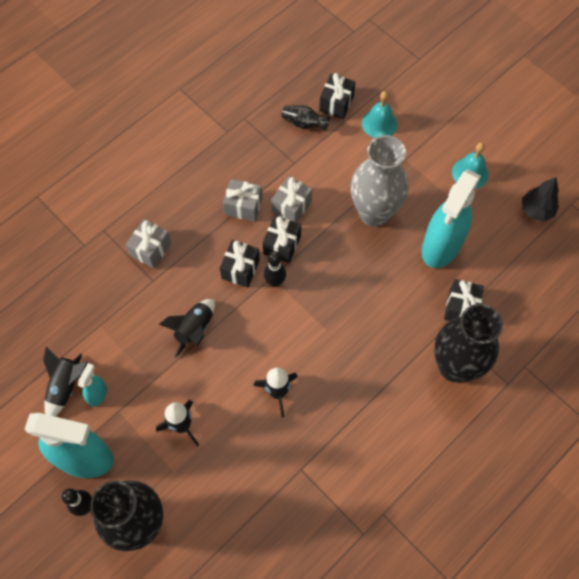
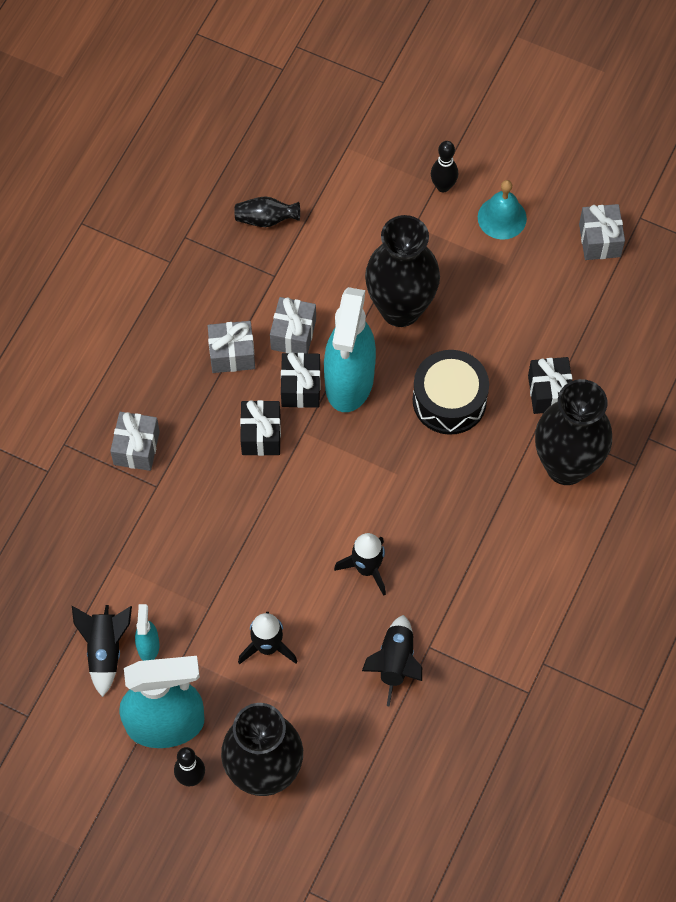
camera: 20 degrees left, 0 degrees up
black rocket [159,299,215,358] -> black rocket moved to [362,615,422,707]
black bowling pin [264,251,286,287] -> black bowling pin moved to [431,141,458,192]
black gift [319,73,355,119] -> none
grey vase [351,135,408,227] -> black vase [365,215,440,327]
turquoise bell [362,91,397,138] -> none
turquoise spray bottle [422,169,481,268] -> turquoise spray bottle moved to [324,287,376,412]
black tree [522,177,559,222] -> grey gift [579,204,625,260]
none -> black drum [413,350,489,435]

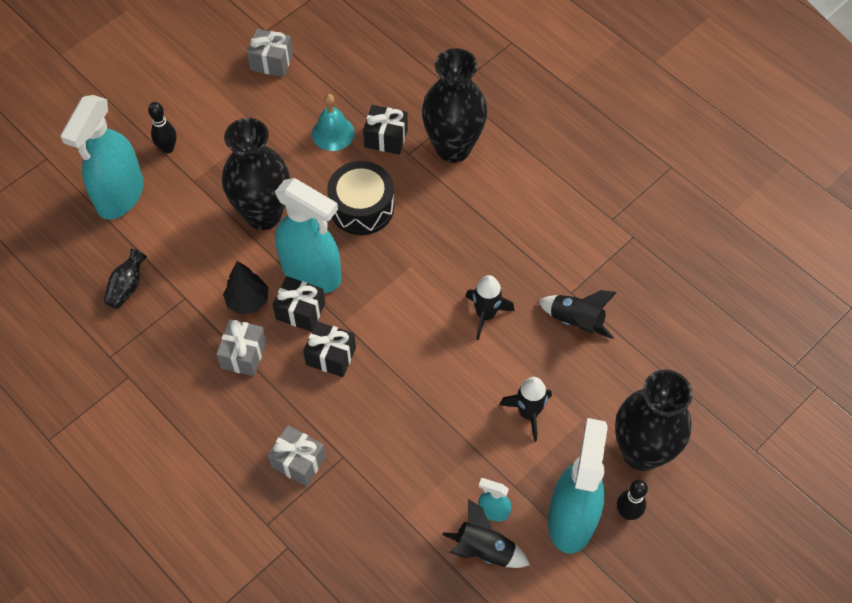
camera: 70 degrees left, 5 degrees down
grey gift [270,297,316,353] -> black tree [223,261,268,315]
turquoise bell [478,180,527,240] -> turquoise bell moved to [312,94,355,151]
none -> turquoise spray bottle [60,95,144,220]

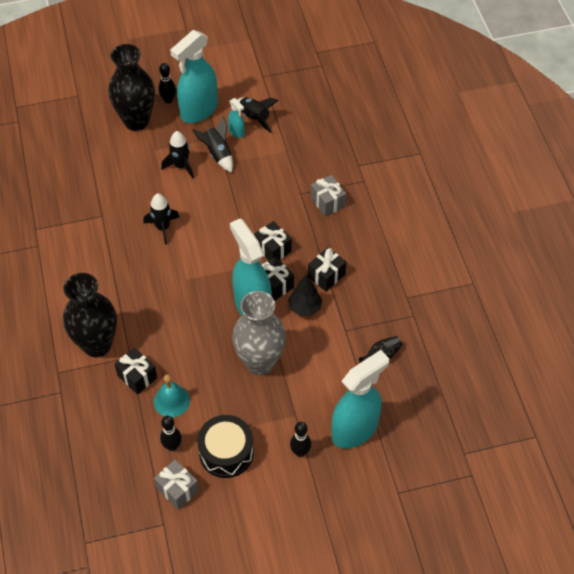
camera: 150 degrees left, 5 degrees down
grey gift [216,319,267,376] -> black gift [308,247,346,291]
black vase [222,118,290,230] -> grey vase [232,291,286,375]
black drum [327,161,394,235] -> black drum moved to [197,415,254,478]
black rocket [538,290,617,339] -> black rocket moved to [192,116,233,173]
none -> black bowling pin [160,416,182,451]

